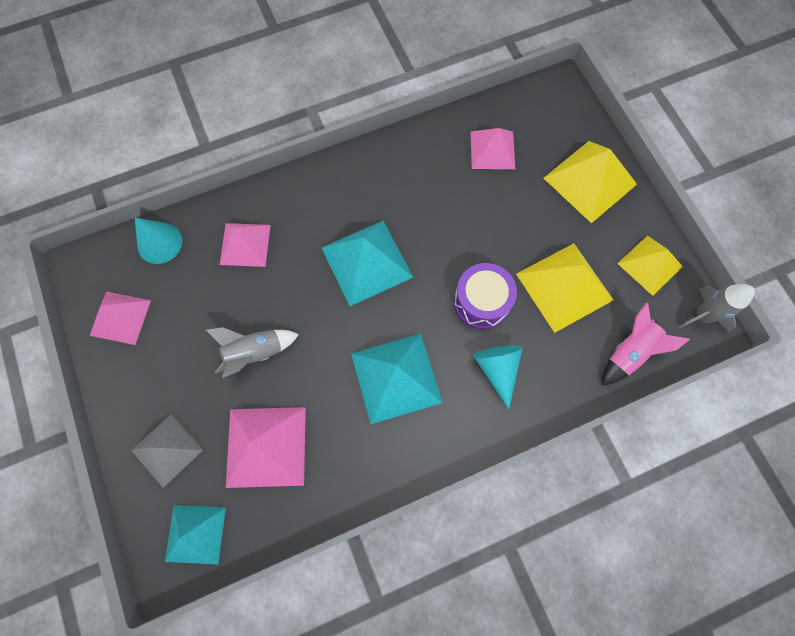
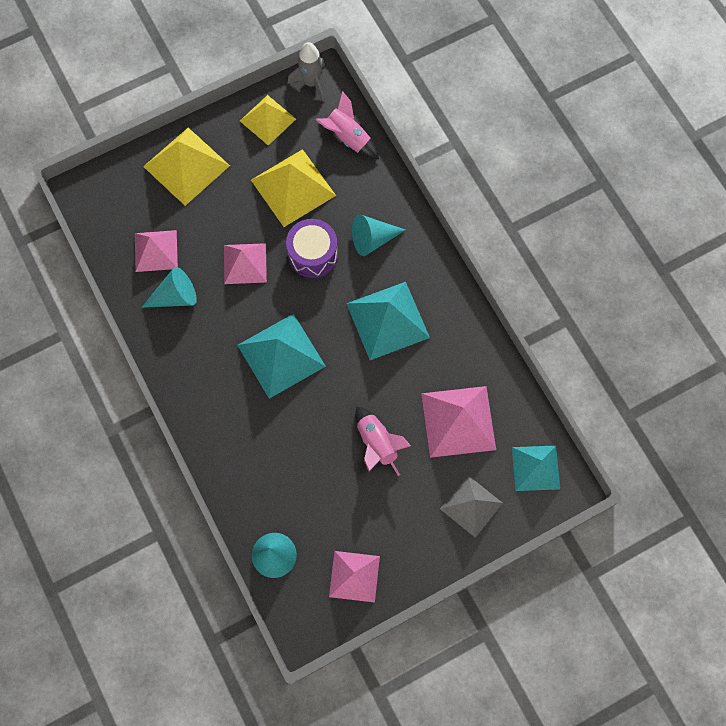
camera: 95 degrees left, 0 degrees up
grey rocket [206,327,299,378] -> pink rocket [355,407,411,476]
pink pyramid [220,223,271,267] -> pink pyramid moved to [224,243,267,284]
none -> turquoise cone [142,267,197,308]

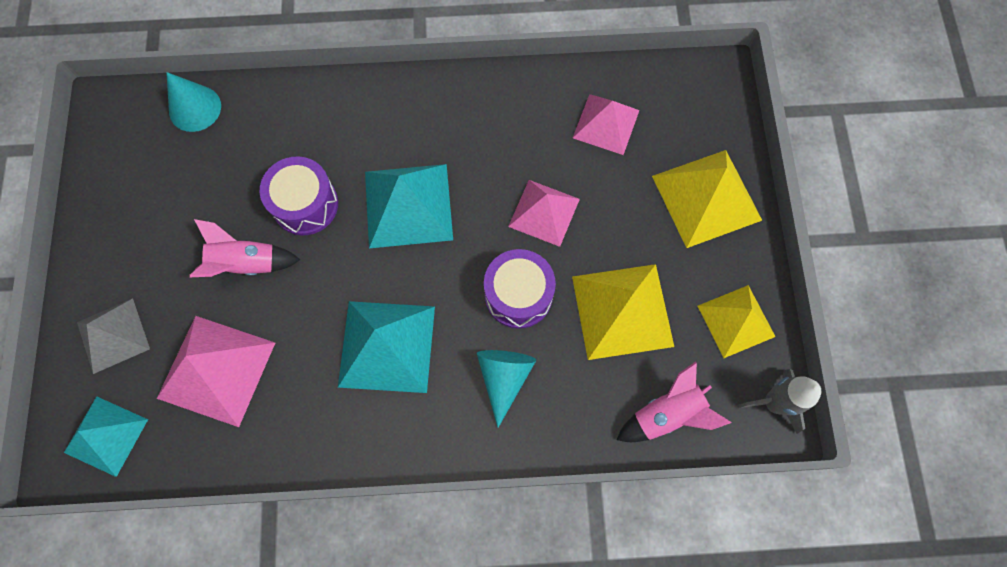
camera: 115 degrees right, 0 degrees up
turquoise cone [142,267,197,308] -> none
pink pyramid [329,551,380,603] -> none
none -> purple drum [260,156,338,235]

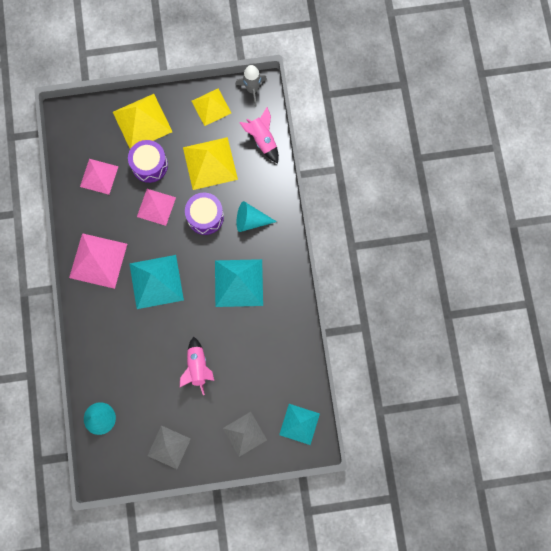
camera: 95 degrees left, 5 degrees up
pink pyramid [157,316,275,427] -> pink pyramid moved to [69,233,127,289]
purple drum [260,156,338,235] -> purple drum moved to [128,140,168,183]
none -> grey pyramid [147,425,191,469]

